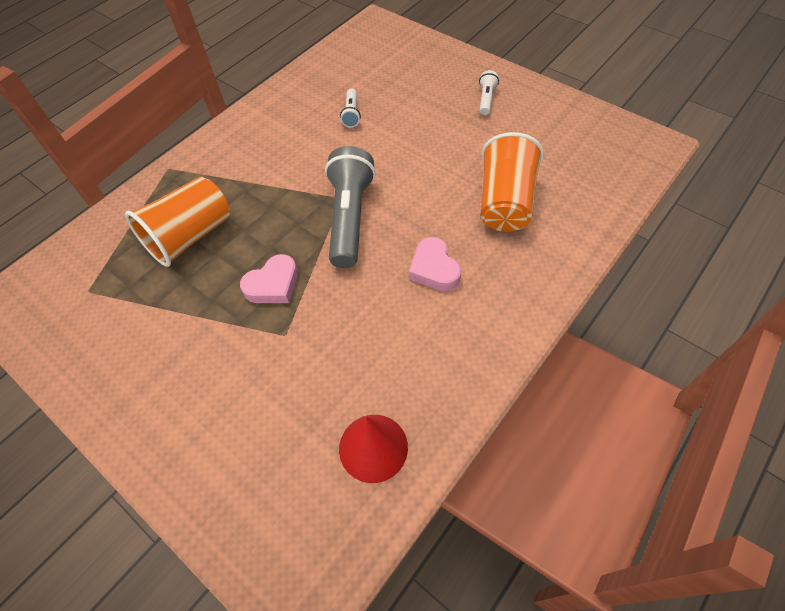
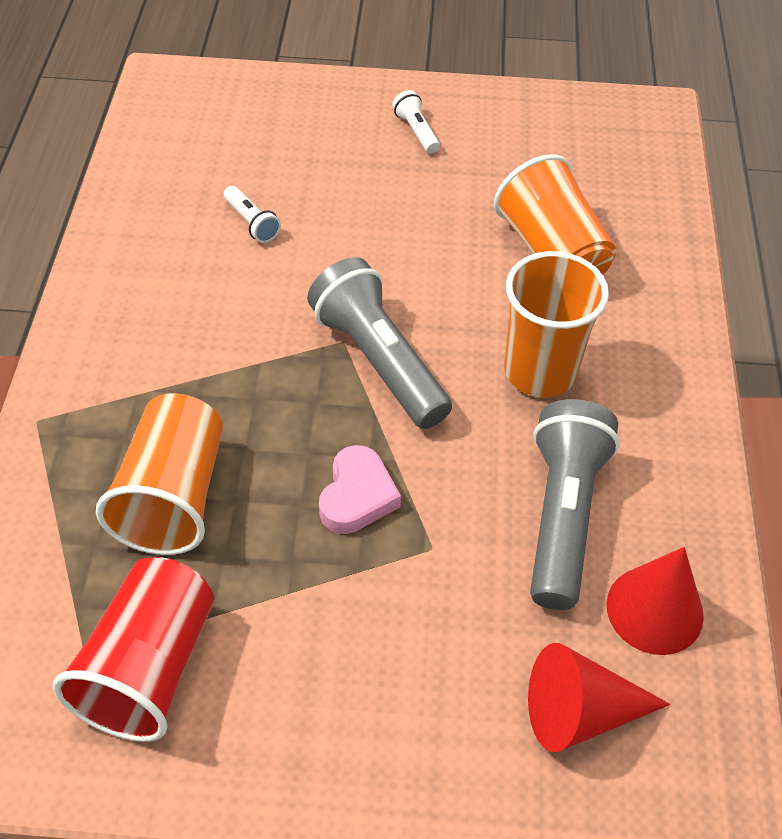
camera: 40 degrees left, 5 degrees down
pink heart [409,237,461,291] -> orange cup [504,251,609,398]
none -> red cup [53,557,214,742]
none -> red cone [528,643,670,752]
none -> grey flashlight [530,399,620,610]

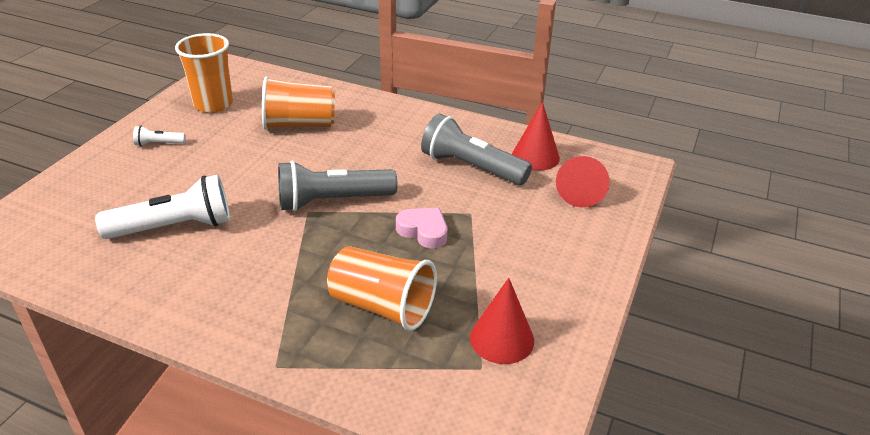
camera: 70 degrees left, 15 degrees down
red cup [53,557,214,742] -> red cone [470,278,534,364]
white flashlight [224,186,281,243] -> white flashlight [95,175,230,239], size x2.19
orange cup [504,251,609,398] -> orange cup moved to [175,33,233,113]

